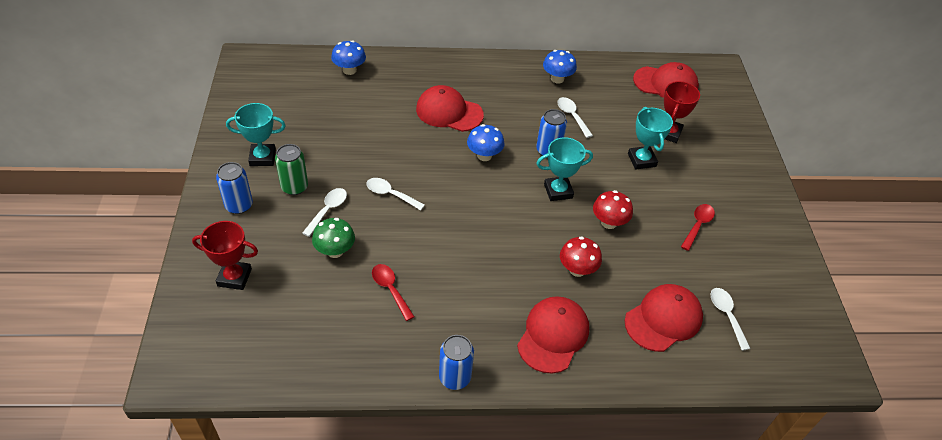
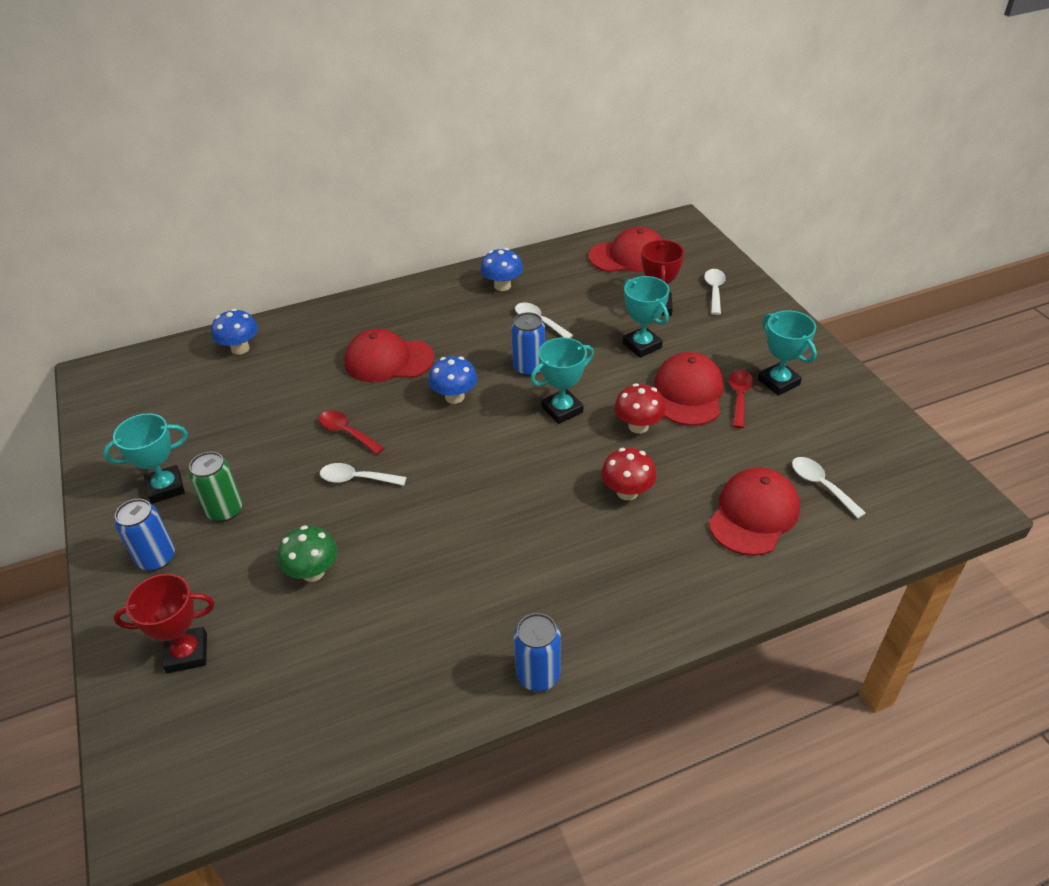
camera: 15 degrees left, 5 degrees down
white spoon [302,188,347,237] -> white spoon moved to [704,269,726,315]
red spoon [372,264,415,321] -> red spoon moved to [319,411,384,455]
red cap [517,296,589,374] -> red cap moved to [654,352,724,426]
none -> turquoise trophy [758,310,817,396]

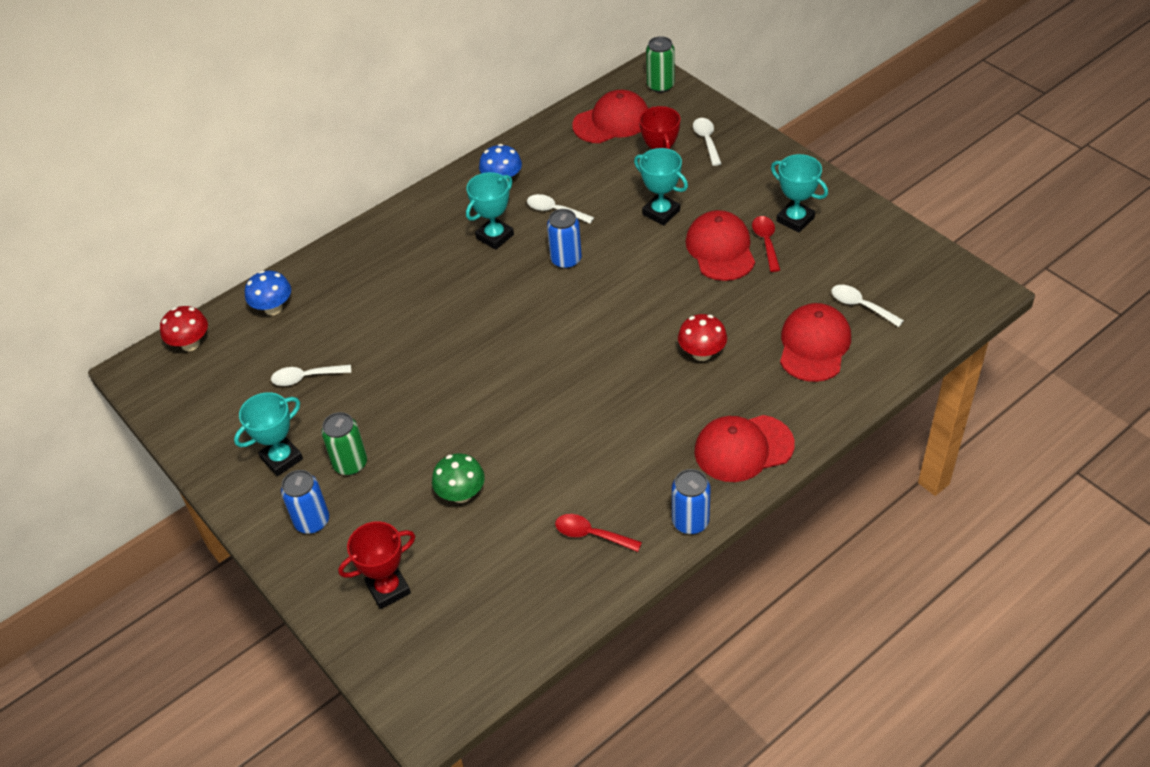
camera: 15 degrees left, 5 degrees up
red spoon [319,411,384,455] -> red spoon moved to [555,514,642,552]
white spoon [320,463,407,486] -> white spoon moved to [271,365,351,386]
red cap [345,329,434,382] -> red cap moved to [694,415,795,482]
blue mushroom [428,356,477,404] -> none
turquoise trophy [530,337,594,424] -> turquoise trophy moved to [466,172,514,250]
red mushroom [614,383,666,434] -> red mushroom moved to [160,306,208,351]
none -> green can [646,36,675,93]

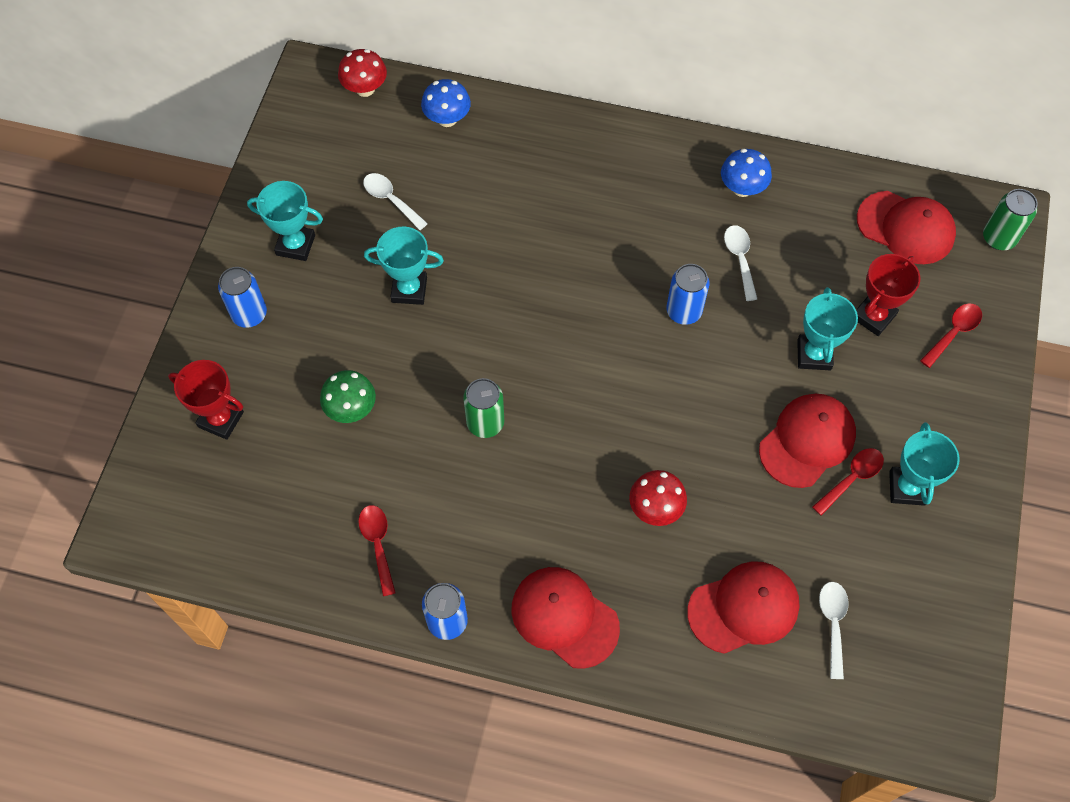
camera: 50 degrees right, 15 degrees up
green can [321,412,367,475] -> green can moved to [463,378,504,438]
turquoise trophy [466,172,514,250] -> turquoise trophy moved to [364,227,444,305]
white spoon [693,118,722,166] -> red spoon [920,303,982,368]

